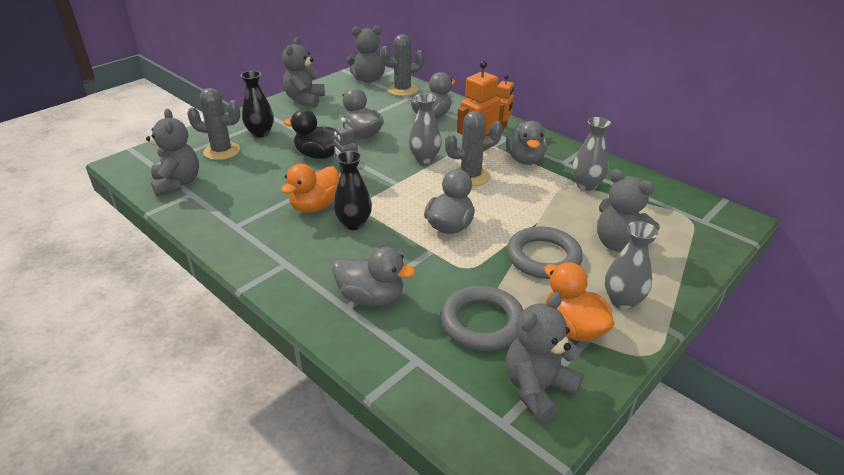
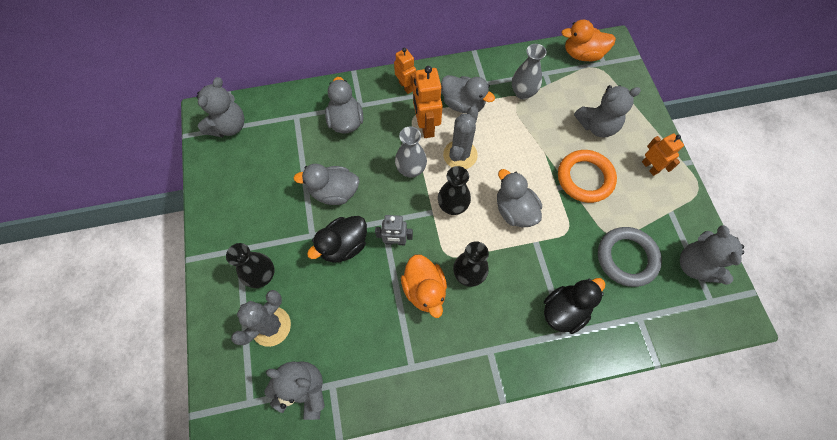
camera: 55 degrees left, 30 degrees up
grey teddy bear [282,37,325,107] -> none
grey duck [332,247,415,306] -> black duck [544,278,605,334]
grey cactus [380,34,424,96] -> none
grey ring [507,226,583,279] -> orange ring [558,150,617,203]
orange duck [544,262,614,341] -> orange duck moved to [561,20,616,61]
grey vase [605,221,658,310] -> orange robot [642,133,684,176]
none -> black vase [438,166,471,215]

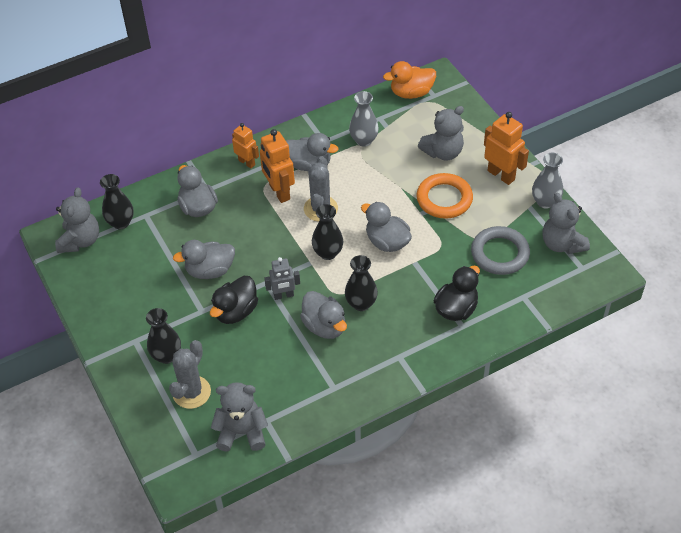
camera: 15 degrees left, 15 degrees down
grey vase [395,126,427,178] -> grey vase moved to [532,153,563,209]
orange duck [401,255,447,318] -> grey duck [300,291,347,339]
orange robot [642,133,684,176] -> orange robot [484,112,529,185], size x1.55
none -> black vase [100,174,134,229]

